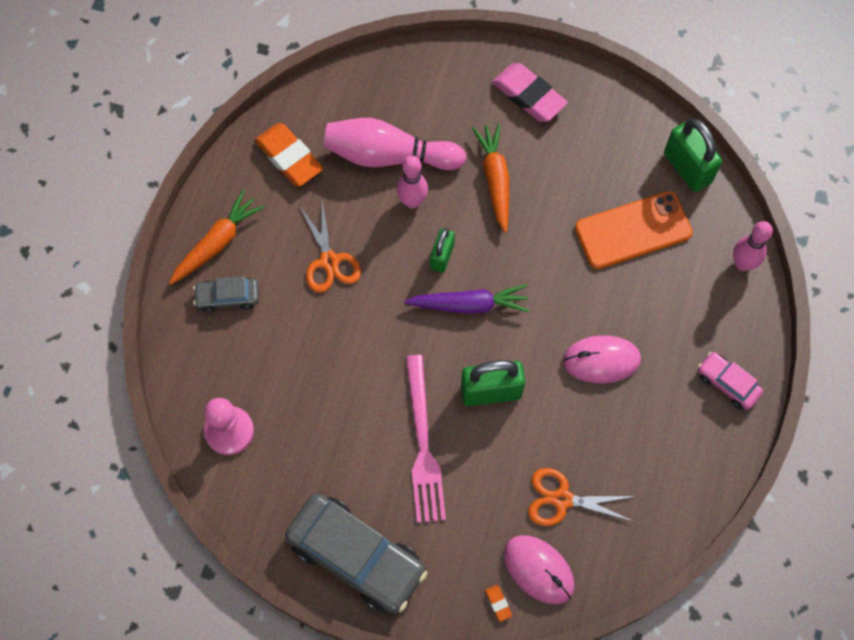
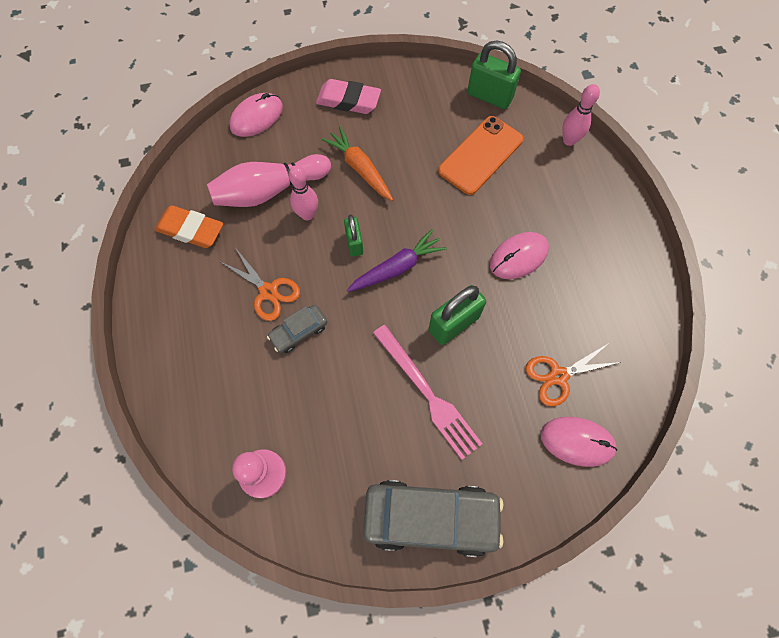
camera: 30 degrees left, 0 degrees up
orange carrot [169,190,264,285] -> none
grey car [193,276,259,313] -> grey car moved to [267,305,327,353]
orange eraser [485,585,512,622] -> none
pink car [698,352,763,410] -> none
none -> pink mouse [229,93,283,137]

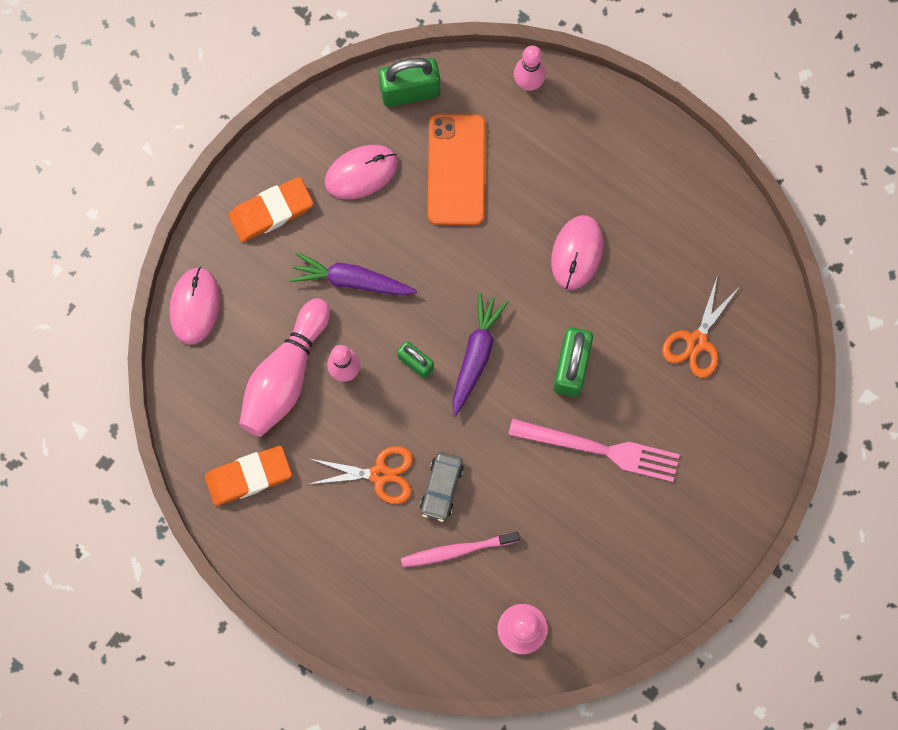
camera: 40 degrees left, 10 degrees up
pink eraser [316,79,381,114] -> orange eraser [228,177,313,242]
orange carrot [321,127,393,201] -> purple carrot [290,252,417,295]
grey car [363,480,503,557] -> none
pink mouse [541,417,617,467] -> pink mouse moved to [324,145,398,199]
none -> pink toothbrush [401,532,520,567]

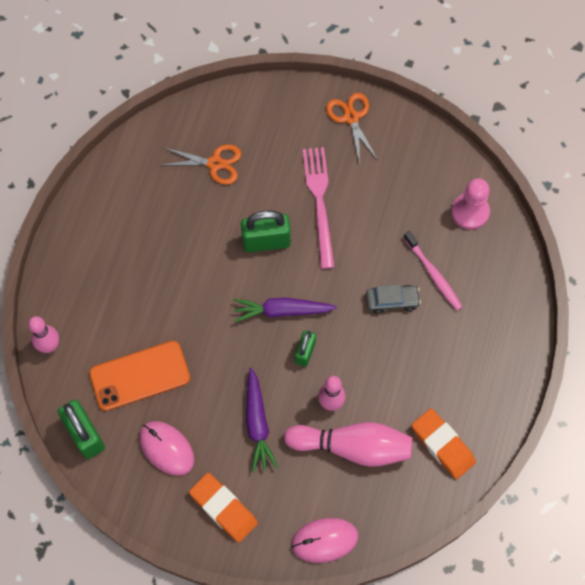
camera: 110 degrees left, 10 degrees down
orange scissors [310,446,413,504] -> orange scissors moved to [326,93,378,164]
pink mouse [551,215,603,290] -> none

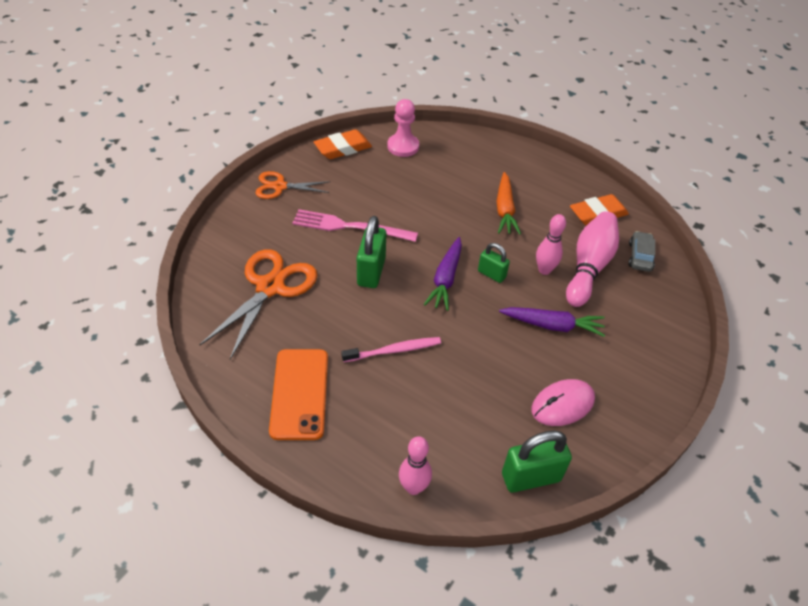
camera: 75 degrees left, 20 degrees down
orange phone [89,341,190,411] -> orange phone moved to [269,349,328,440]
orange scissors [162,144,241,185] -> orange scissors [199,249,318,360], size x1.64
orange eraser [189,473,258,543] -> orange eraser moved to [314,129,372,159]
pink mouse [291,518,358,563] -> none
grey car [366,284,421,314] -> grey car moved to [628,231,655,272]
pink toothbrush [403,231,463,311] -> pink toothbrush moved to [341,337,441,362]
none -> orange carrot [496,172,521,235]

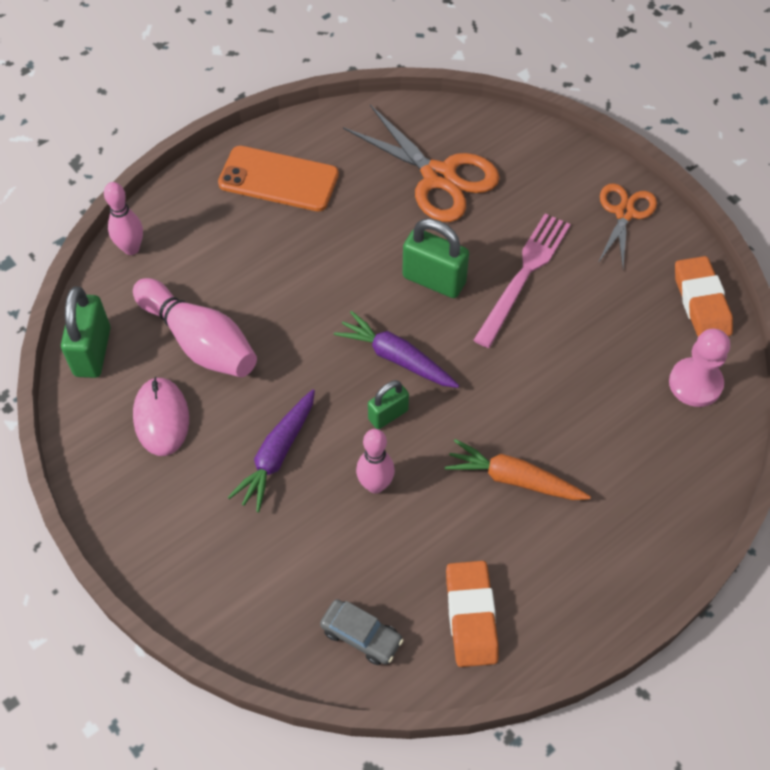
camera: 110 degrees right, 10 degrees up
pink toothbrush [341,337,441,362] -> none
pink bowling pin [566,211,619,307] -> pink bowling pin moved to [133,278,257,377]

